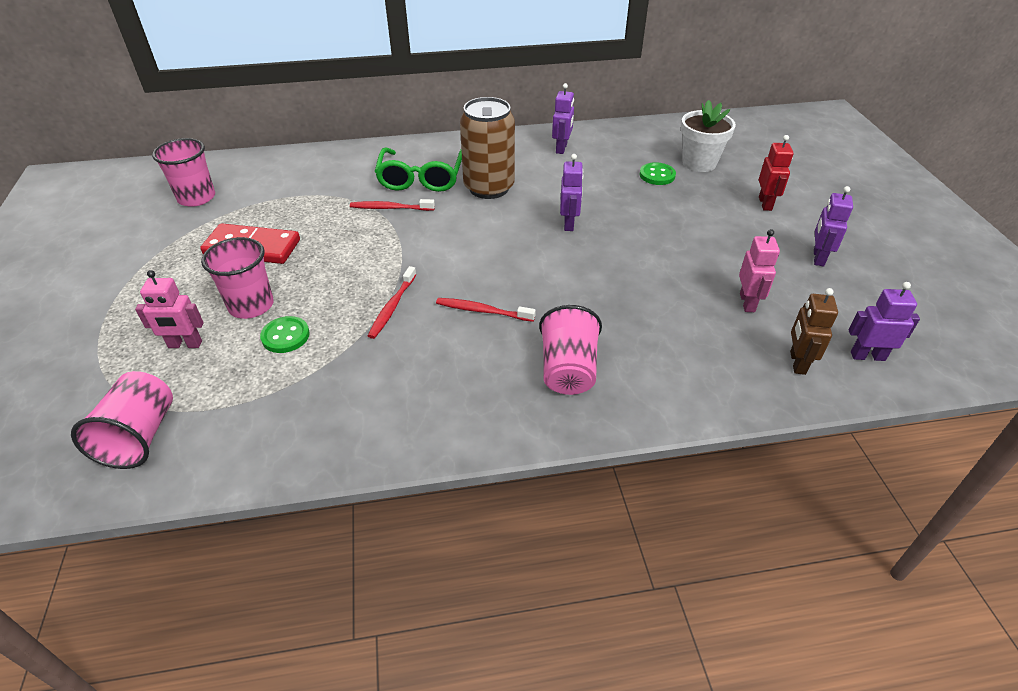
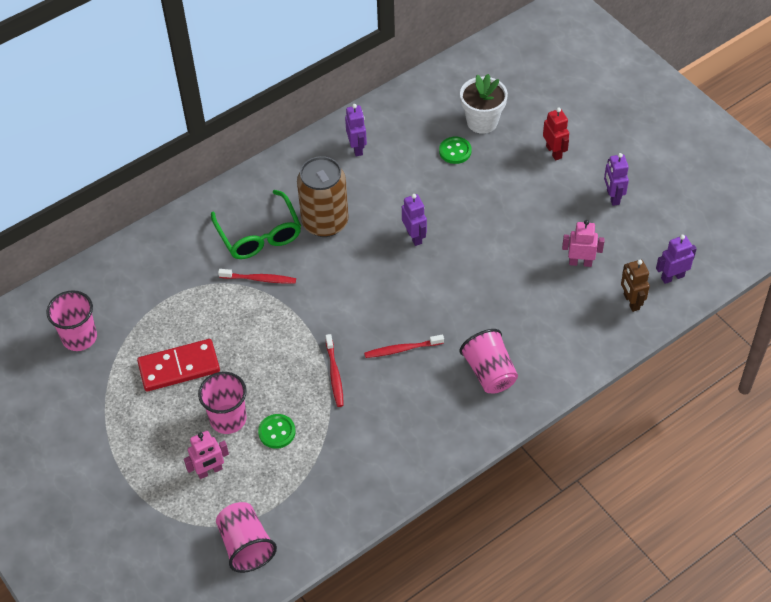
camera: 25 degrees left, 10 degrees up
red toothbrush [350,199,435,211] -> red toothbrush turned 150 degrees counterclockwise [218,269,296,284]
pink robot [739,229,780,312] -> pink robot turned 60 degrees counterclockwise [562,220,605,267]

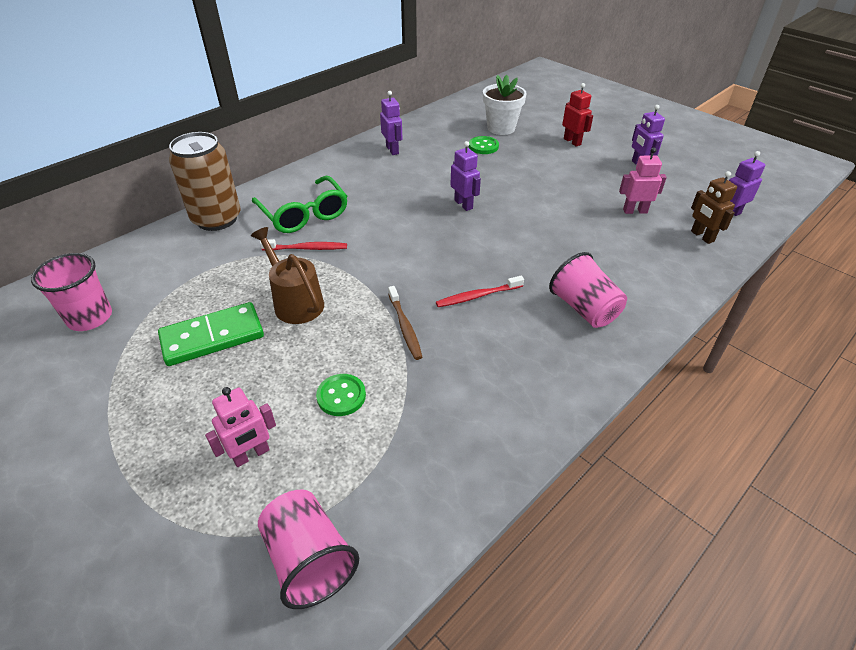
camera: 10 degrees left, 10 degrees down
red domino [137,339,220,392] -> green domino [158,302,264,366]
pink cup [198,372,247,434] -> none
brown can [297,156,349,237] -> brown can moved to [169,132,241,231]
red toothbrush [326,334,344,407] -> brown toothbrush [388,286,422,360]
none -> brown watering can [251,227,324,324]

